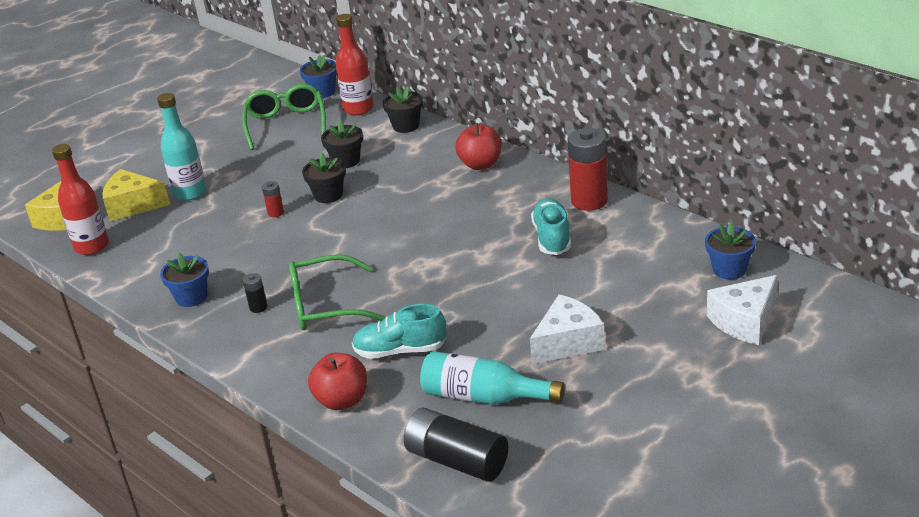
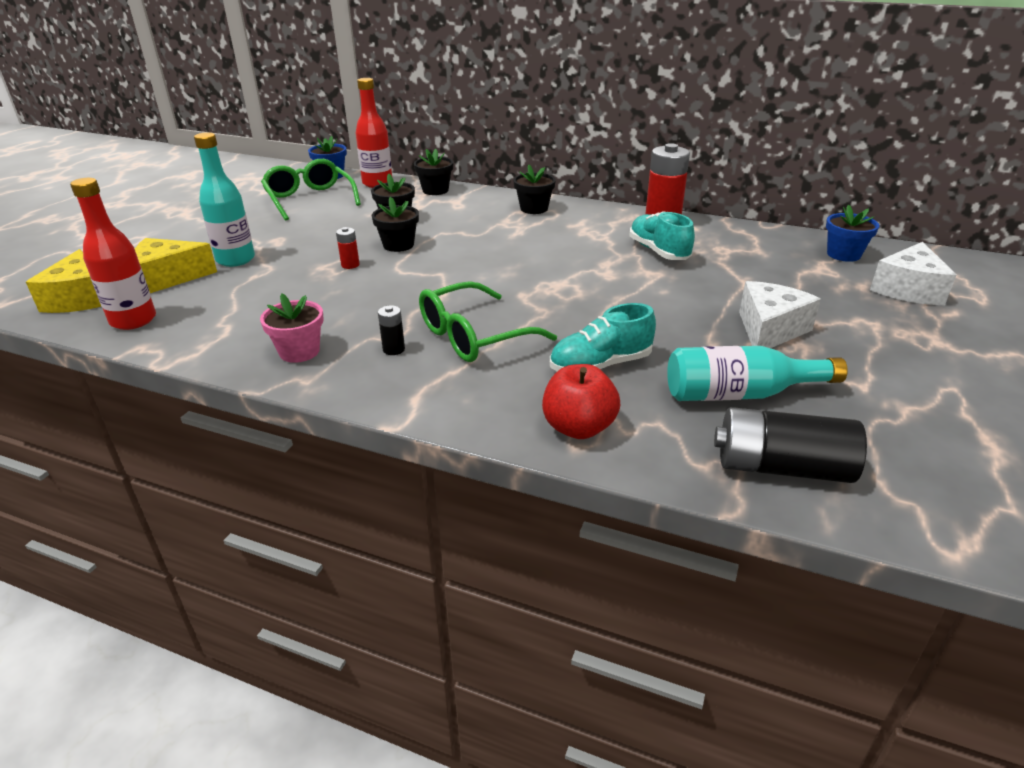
camera: 25 degrees left, 0 degrees up
blue flower pot [160,252,209,307] -> pink flower pot [260,294,324,363]
red apple [455,123,502,170] -> black flower pot [513,165,556,214]

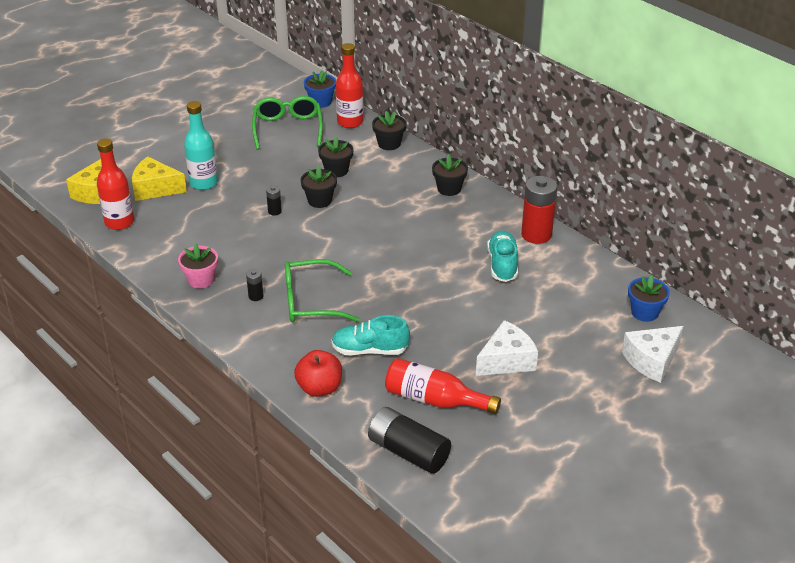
camera: 25 degrees right, 5 degrees up
red battery [336,227,360,269] -> black battery [266,185,282,216]
turquoise bottle [667,346,848,401] -> red bottle [385,358,501,414]

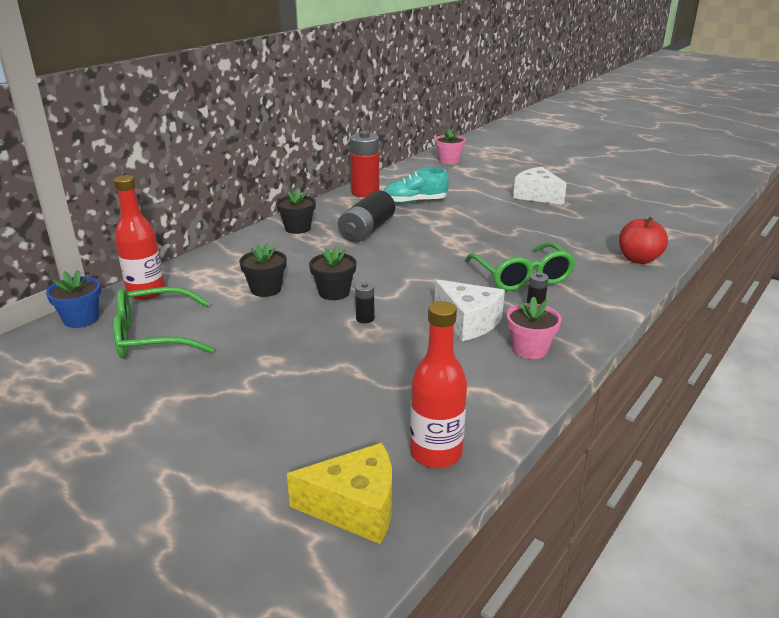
camera: 100 degrees left, 10 degrees down
yellow cheese [132,156,187,201] -> none
turquoise bottle [184,101,218,190] -> none
turquoise shoe [331,315,410,355] -> none
black battery [368,407,451,474] -> black battery moved to [338,190,395,242]
black flower pot [372,111,406,150] -> none
red bottle [385,358,501,414] -> none
white cheese [622,326,683,383] -> white cheese moved to [434,280,505,341]
blue flower pot [628,275,670,322] -> pink flower pot [435,129,466,164]

